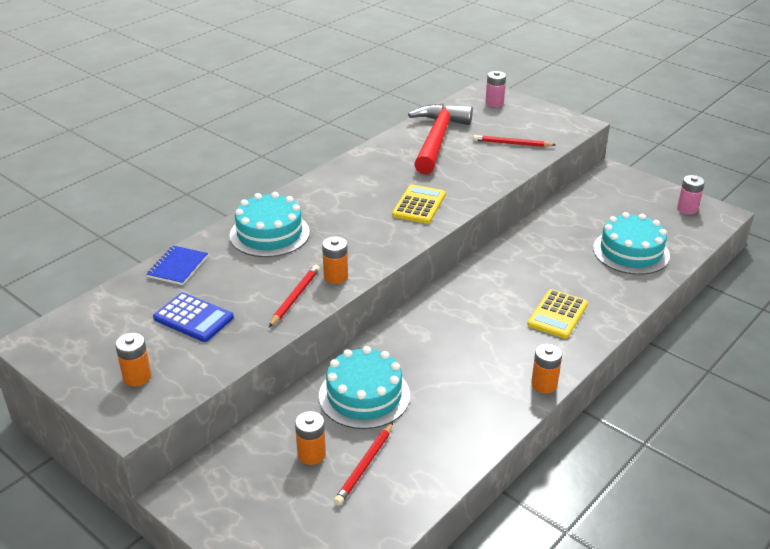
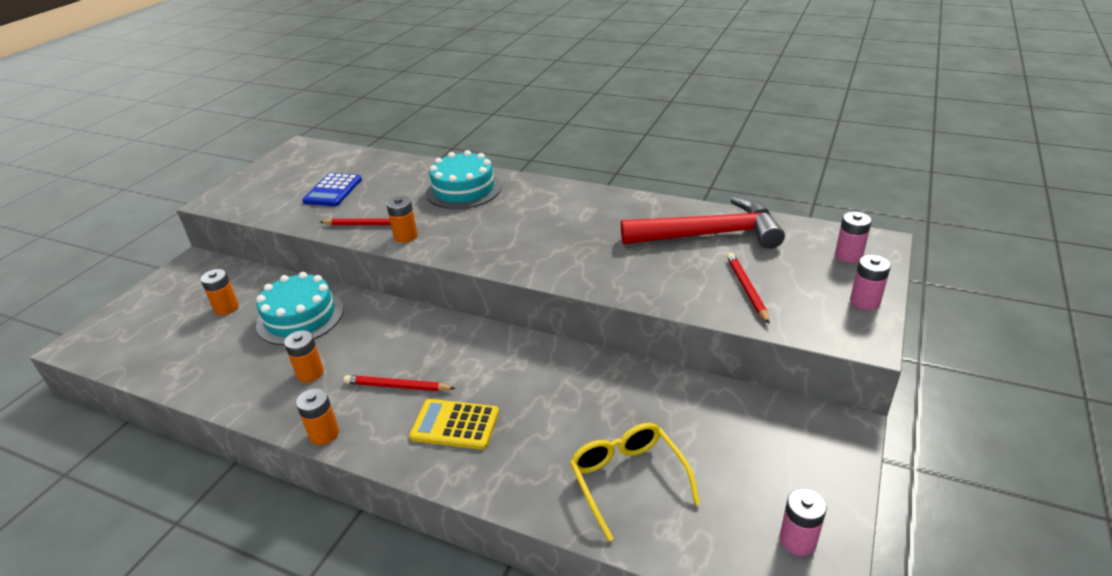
camera: 75 degrees right, 0 degrees up
orange battery [115,333,151,386] -> orange battery moved to [284,330,324,382]
blue notebook [147,246,208,285] -> none
red pencil [334,422,393,505] -> red pencil moved to [344,375,456,391]
yellow calculator [392,185,446,224] -> none
turquoise cake [593,212,670,275] -> yellow glasses [570,423,700,541]
none -> pink battery [850,254,891,310]

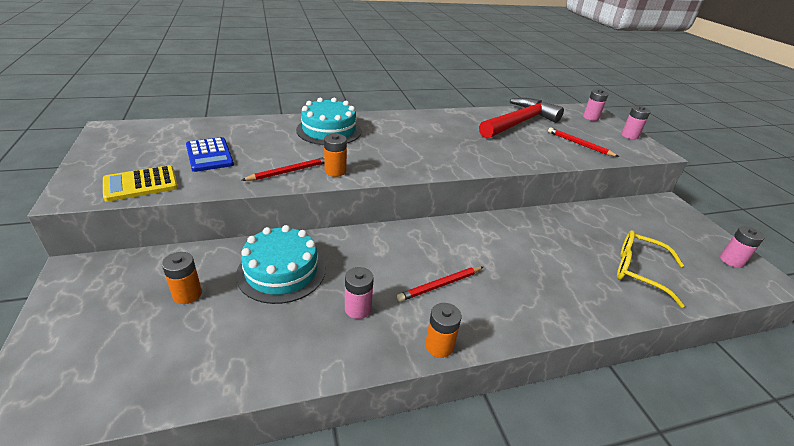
camera: 45 degrees left, 0 degrees up
orange battery [284,330,324,382] -> pink battery [345,267,374,319]
yellow calculator [409,399,499,450] -> yellow calculator moved to [103,165,178,202]

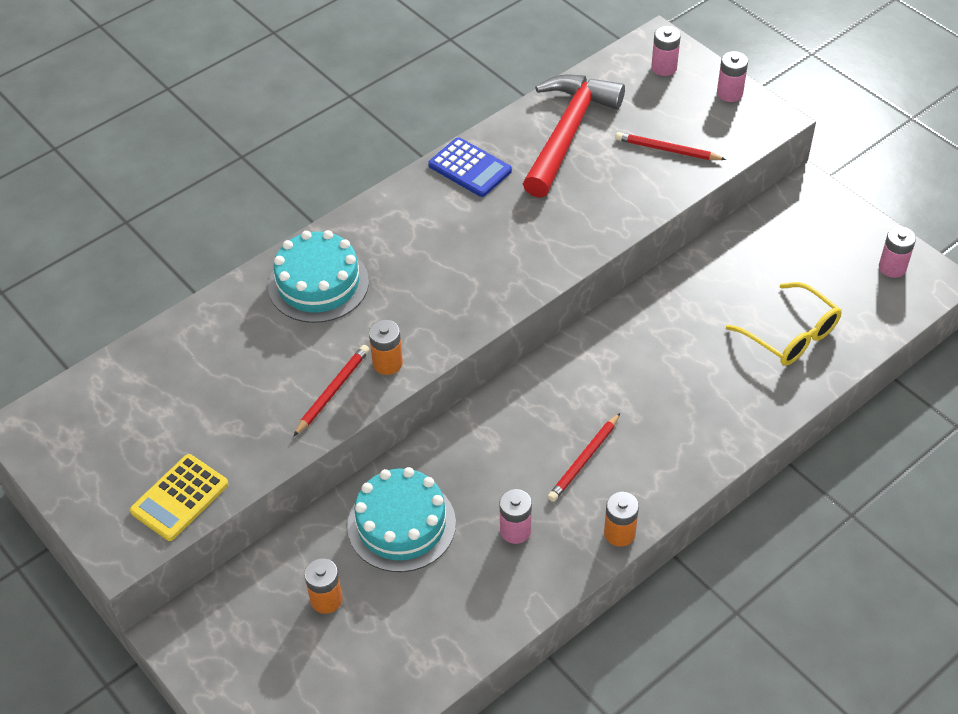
camera: 20 degrees left, 15 degrees up
blue calculator [186,137,234,172] -> blue calculator moved to [428,137,512,197]
yellow glasses [617,230,685,308] -> yellow glasses turned 135 degrees counterclockwise [726,282,842,365]

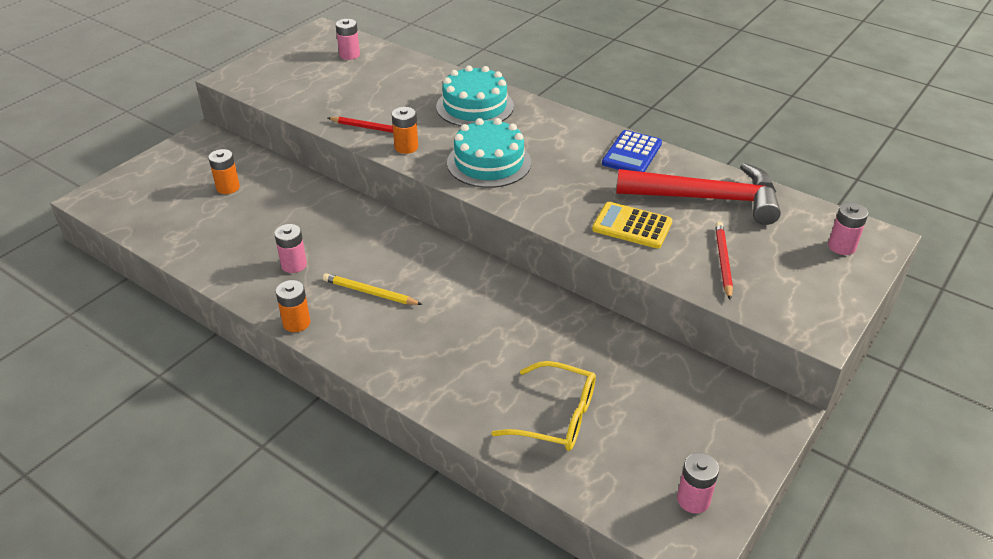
camera: 75 degrees right, 10 degrees down
yellow calculator [130,454,228,541] -> yellow calculator moved to [592,202,673,248]
turquoise cake [347,467,456,572] -> turquoise cake moved to [447,118,531,188]
red pencil [548,413,620,502] -> yellow pencil [323,273,423,305]
pink battery [717,51,748,102] -> pink battery moved to [336,19,360,60]
yellow glasses [726,282,842,365] -> yellow glasses turned 105 degrees counterclockwise [491,361,596,451]

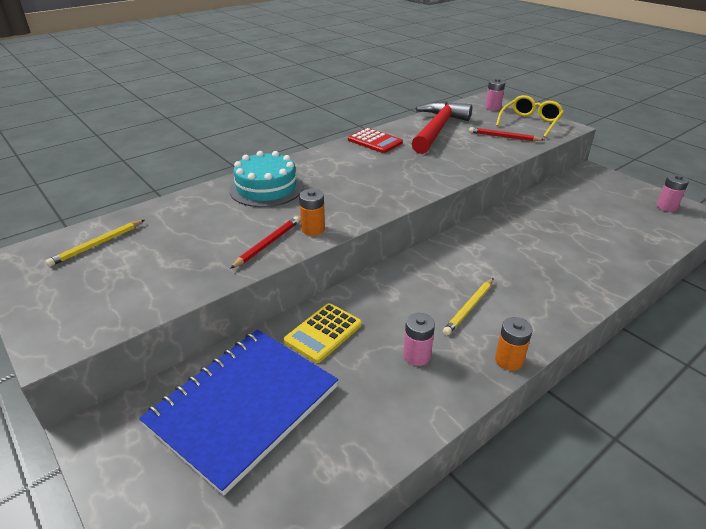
camera: 75 degrees left, 5 degrees down
orange battery [208,149,240,194] -> blue notebook [139,330,338,496]
pink battery [336,19,360,60] -> yellow pencil [45,220,144,267]
turquoise cake [447,118,531,188] -> none
yellow glasses [491,361,596,451] -> yellow glasses moved to [496,95,564,137]
yellow calculator [592,202,673,248] -> yellow calculator moved to [284,303,362,363]
blue calculator [602,130,662,172] -> red calculator [348,128,403,153]

